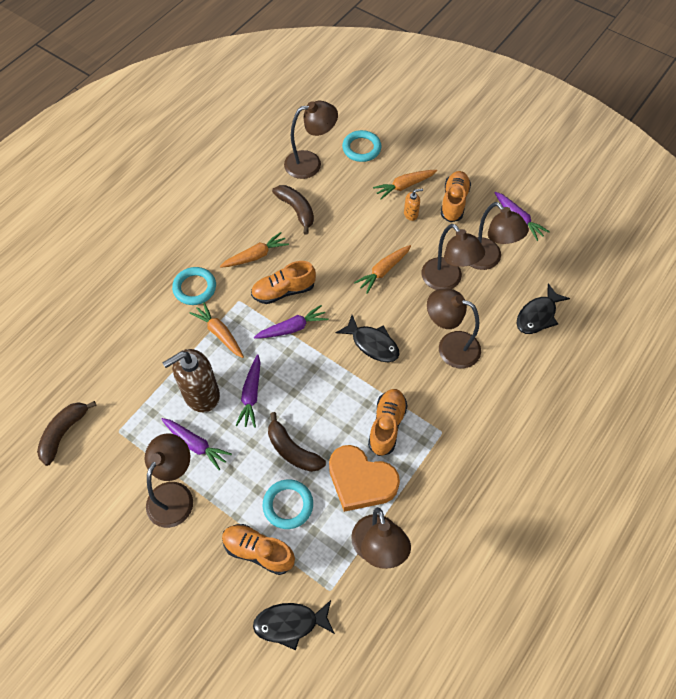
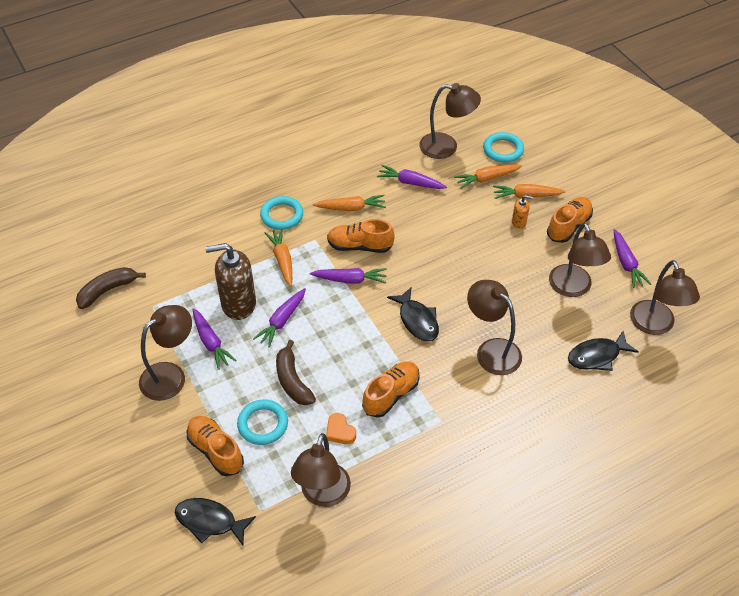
camera: 25 degrees right, 10 degrees down
brown banana [272,185,314,235] -> purple carrot [377,165,447,189]
orange heart [329,445,400,512] -> orange heart [326,413,356,444], size x0.46
orange carrot [354,245,411,294] -> orange carrot moved to [454,165,522,189]
brown lamp [422,224,485,290] -> brown lamp moved to [630,260,700,335]

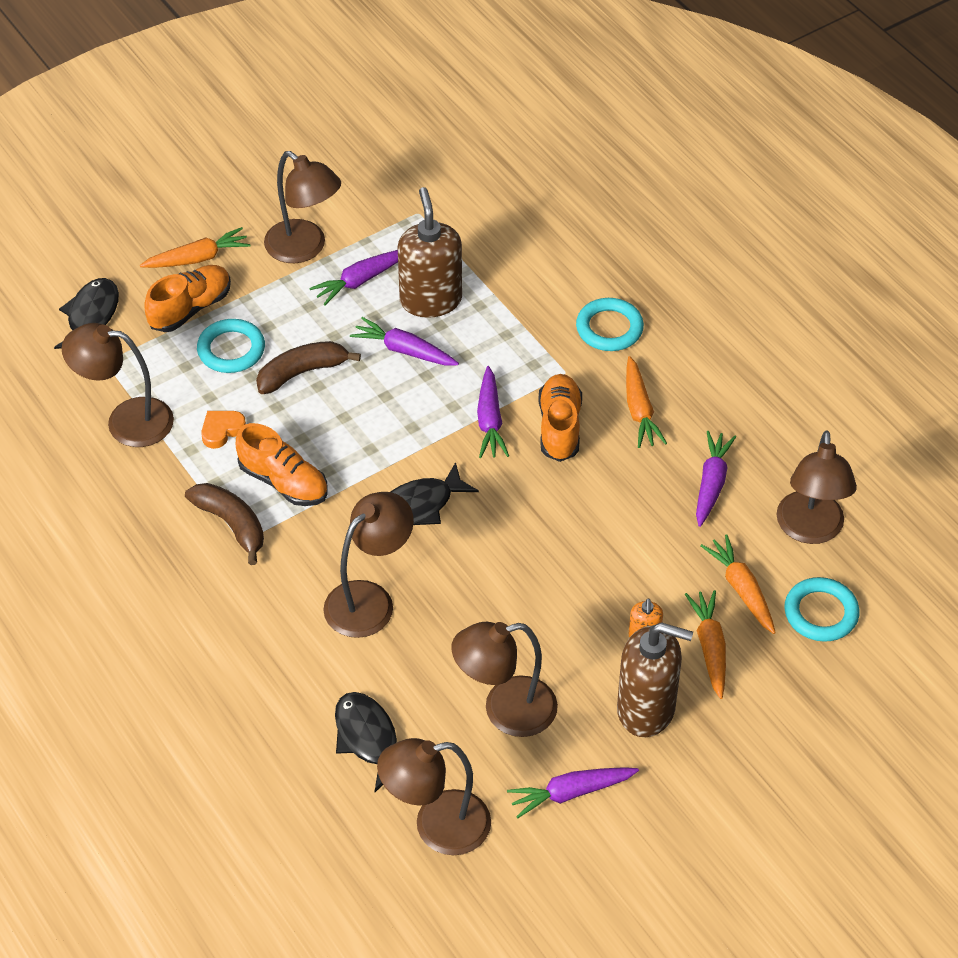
camera: 85 degrees right, 0 degrees up
brown banana [76,267,146,309] -> brown banana moved to [185,483,264,565]
orange carrot [265,228,292,287] -> orange carrot moved to [140,227,251,268]
orange shoe [547,197,593,243] -> brown soap dispenser [617,622,693,737]

